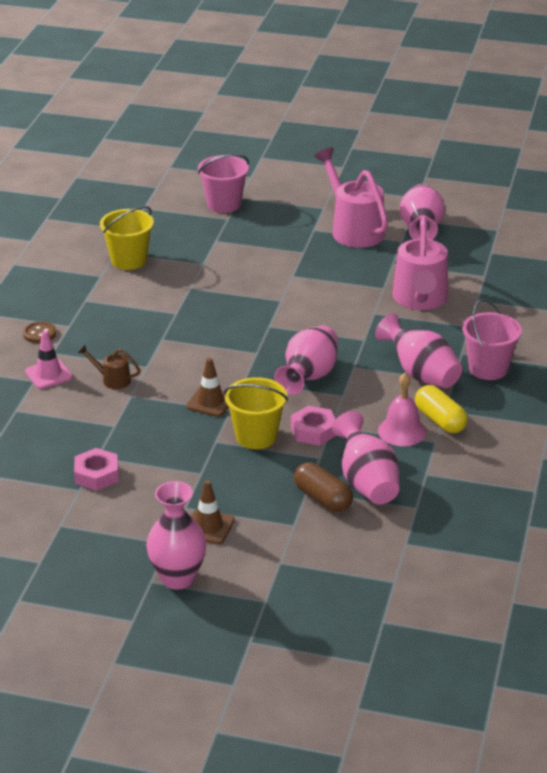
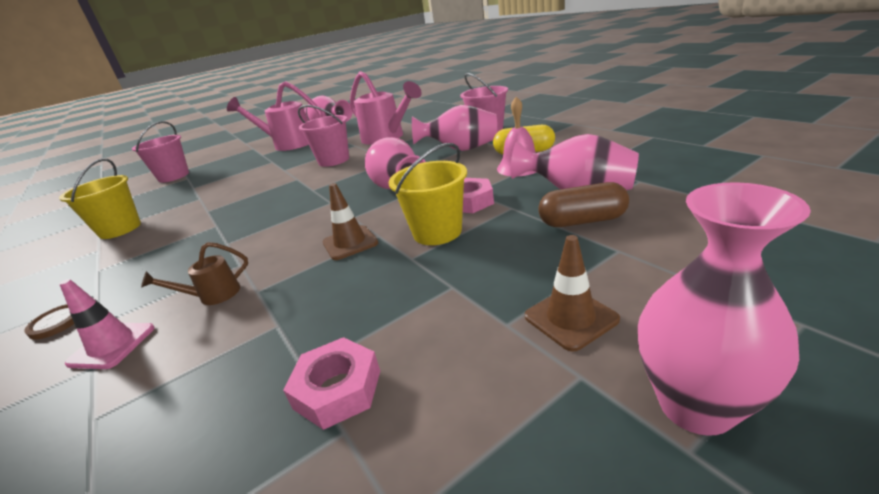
camera: 45 degrees left, 5 degrees down
none -> pink bucket [298,105,349,167]

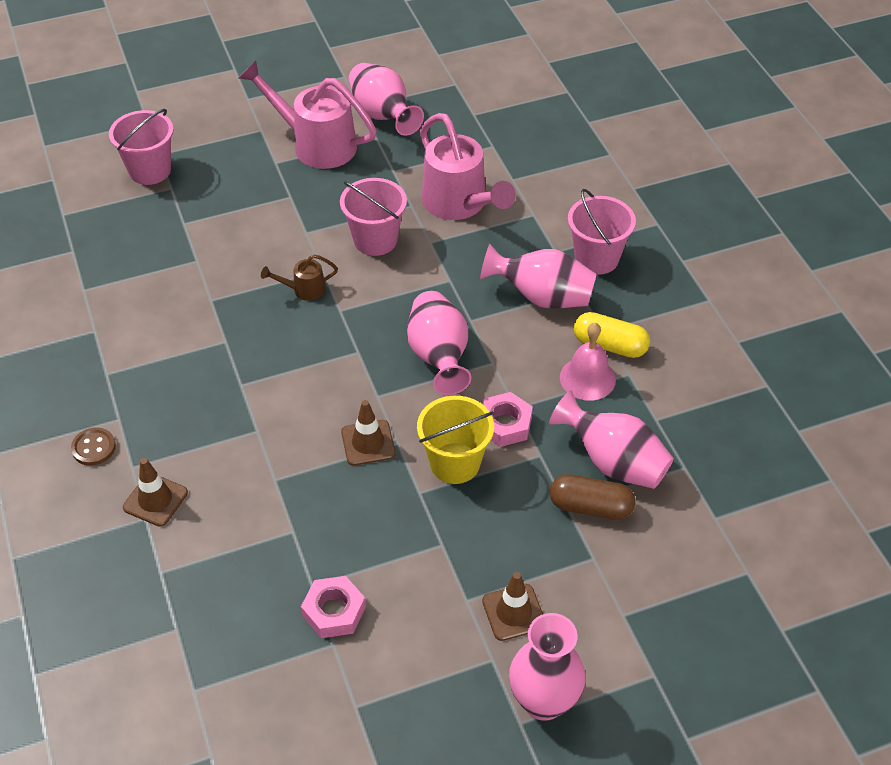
camera: 10 degrees right, 20 degrees up
yellow bucket [59,158,141,239] -> none
pink traffic cone [59,279,155,369] -> brown traffic cone [123,458,188,527]
brown watering can [141,242,248,305] -> brown watering can moved to [261,254,338,301]

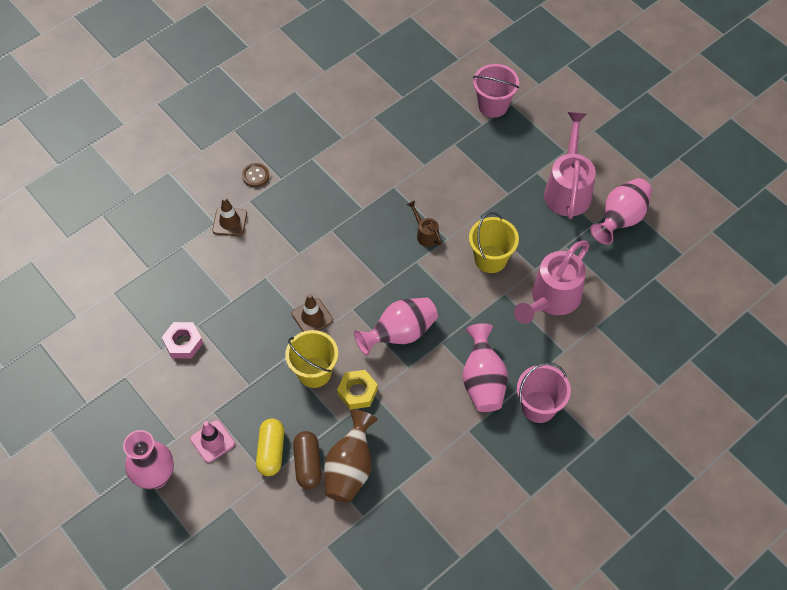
camera: 70 degrees right, 10 degrees up
pink bucket [340,178,407,256] -> yellow bucket [469,212,519,273]
brown traffic cone [482,572,543,641] -> pink traffic cone [190,420,235,463]
pink nut [483,392,533,447] -> yellow nut [337,370,378,409]
pink vase [549,390,674,489] -> brown vase [324,410,378,503]
pink bell [560,323,616,401] -> none
yellow capsule [574,312,650,358] -> yellow capsule moved to [256,418,284,476]

